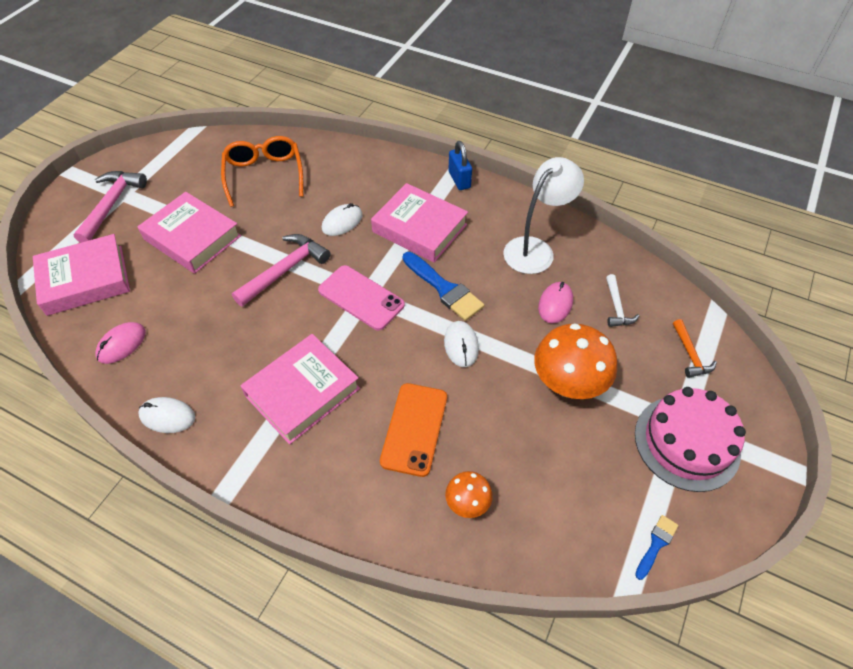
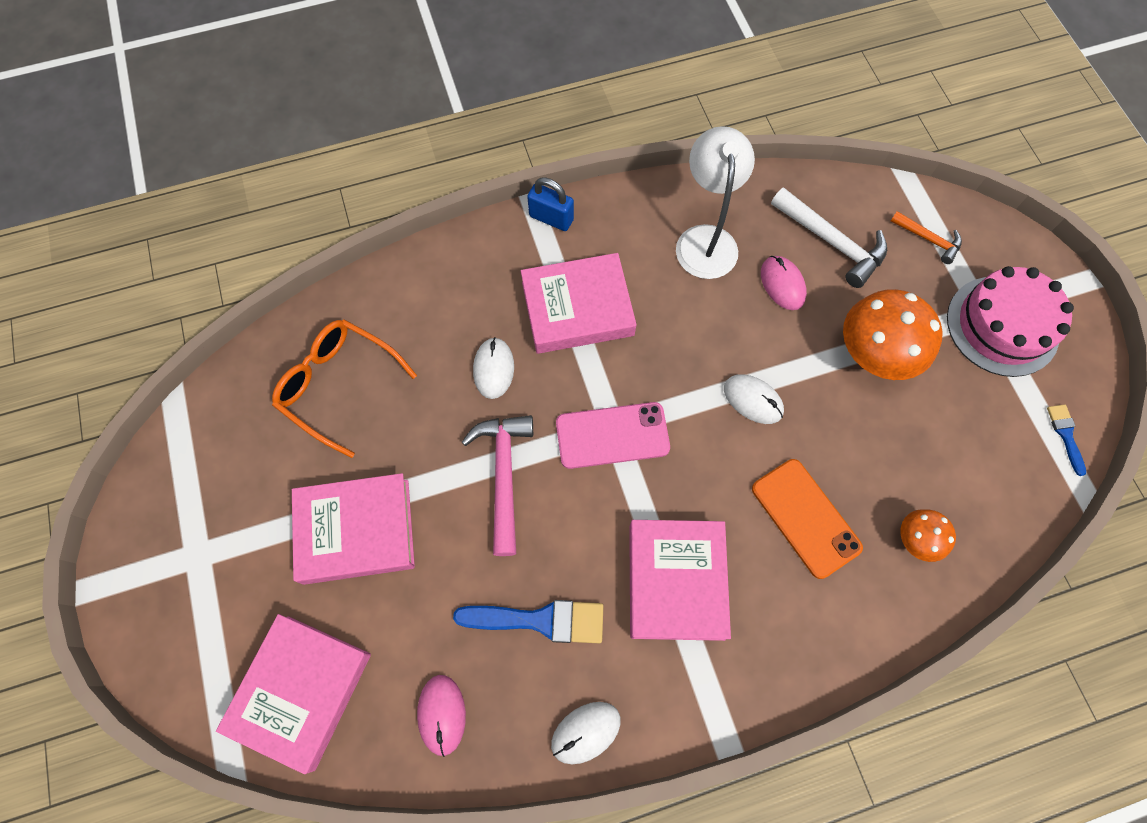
camera: 45 degrees left, 15 degrees up
pink hammer [73,171,147,243] -> none
blue brush [403,252,484,321] -> blue brush moved to [453,600,603,643]
white hammer [606,274,639,327] -> white hammer [771,187,887,288], size x1.73

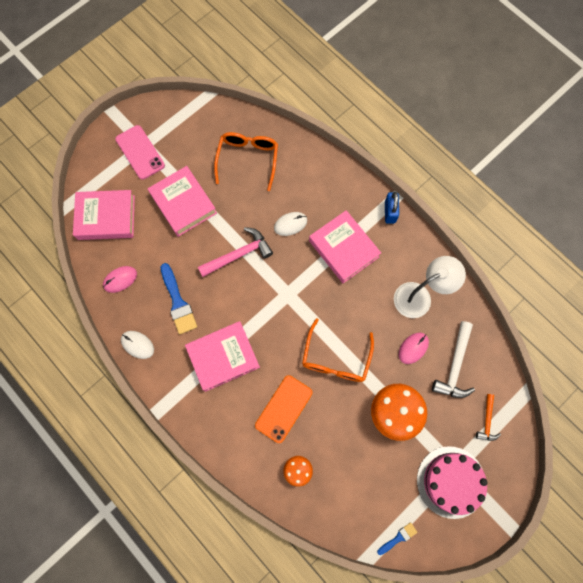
camera: 65 degrees right, 5 degrees up
pink phone [556,402,670,469] -> pink phone moved to [115,125,165,180]
white mouse [724,374,784,424] -> orange glasses [302,318,374,382]

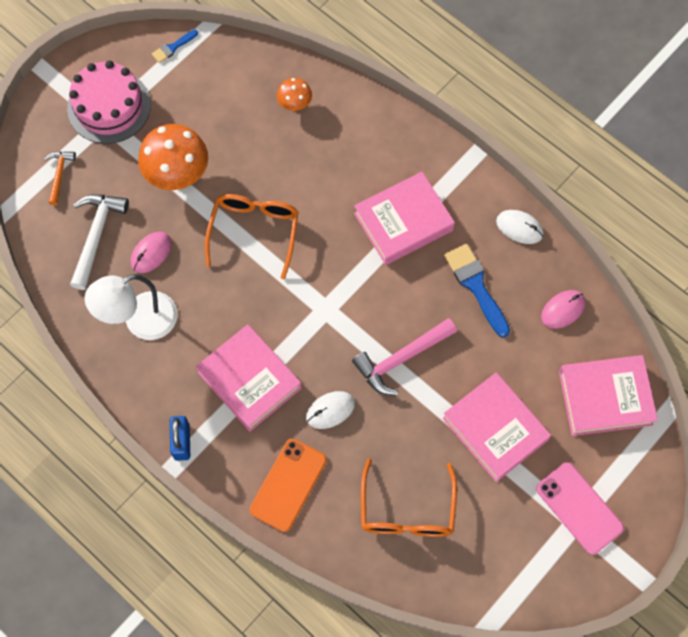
camera: 175 degrees right, 5 degrees down
orange phone [255,375,313,443] -> orange phone moved to [250,438,327,532]

